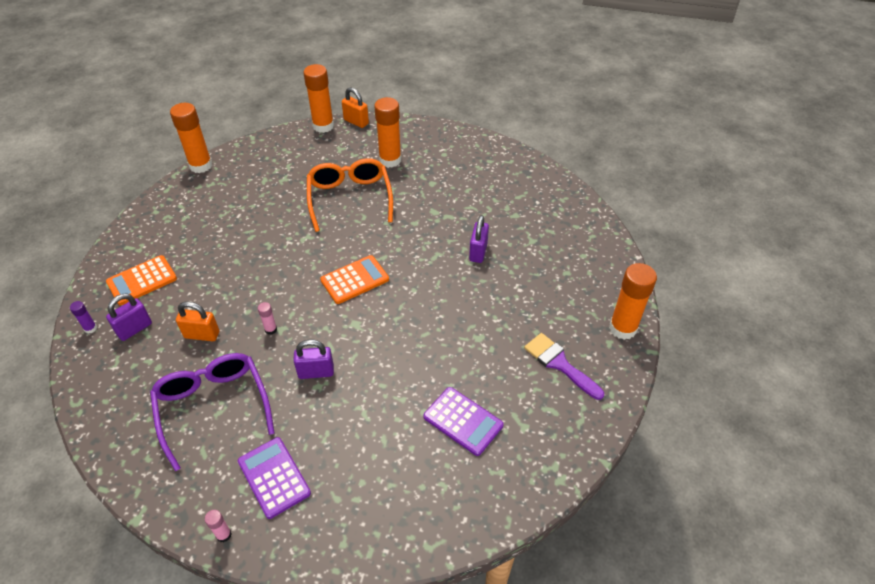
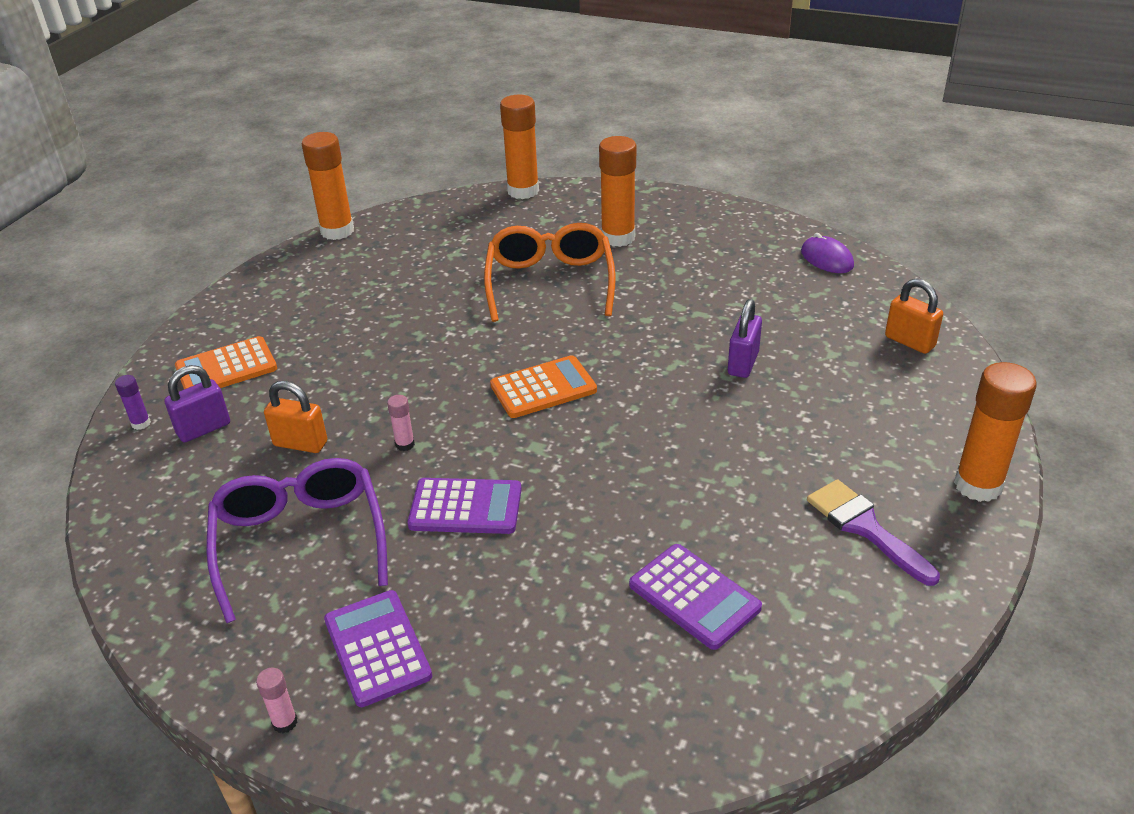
camera: 10 degrees right, 10 degrees down
purple padlock [293,339,334,379] -> purple calculator [408,478,522,534]
orange padlock [342,87,369,128] -> orange padlock moved to [885,278,943,354]
none -> purple mouse [801,233,854,273]

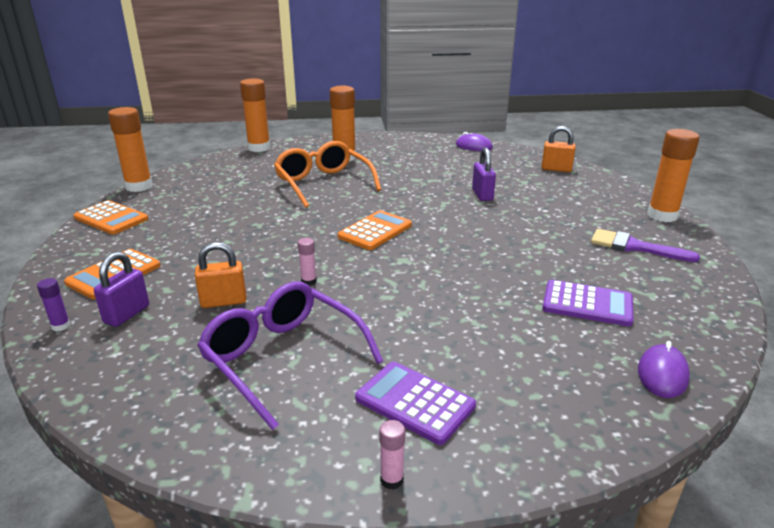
camera: 30 degrees left, 10 degrees down
purple calculator [408,478,522,534] -> none
none -> orange calculator [74,200,148,235]
none -> purple mouse [638,341,690,398]

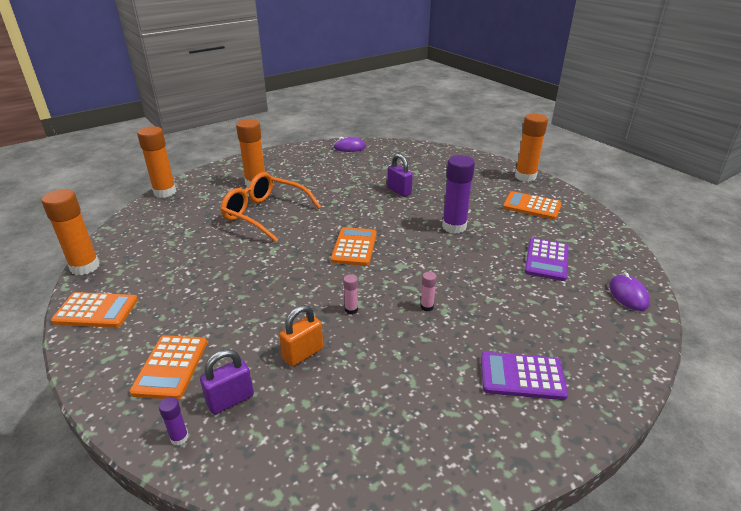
camera: 30 degrees left, 5 degrees up
purple padlock [94,252,149,327] -> purple padlock turned 60 degrees clockwise [200,349,254,414]
purple glasses [197,282,383,430] -> none
pink glue stick [379,420,405,490] -> pink glue stick moved to [420,272,437,311]
orange padlock [542,126,576,172] -> none
purple calculator [542,280,633,326] -> purple calculator turned 120 degrees clockwise [525,238,569,281]
purple brush [591,229,700,262] -> orange calculator [503,191,562,220]
none -> purple glue stick [442,155,475,234]

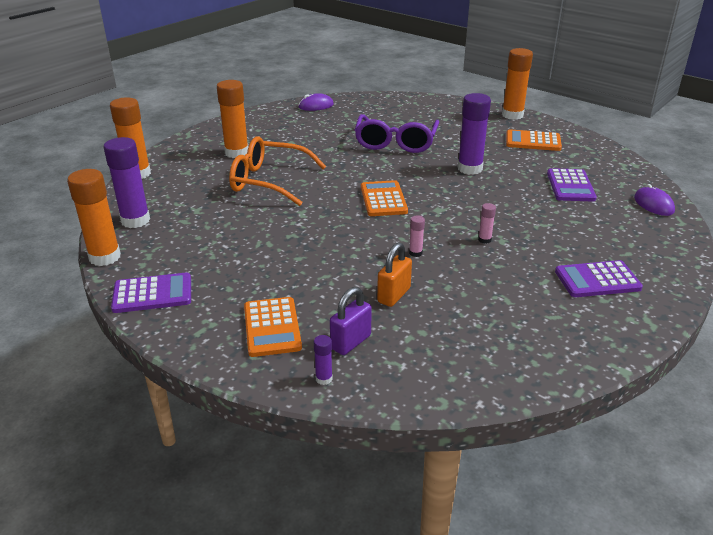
camera: 15 degrees left, 0 degrees up
orange calculator [51,292,138,328] -> purple calculator [111,273,191,313]
purple padlock [387,153,413,197] -> purple glasses [355,114,439,153]
none -> purple glue stick [104,137,150,228]

